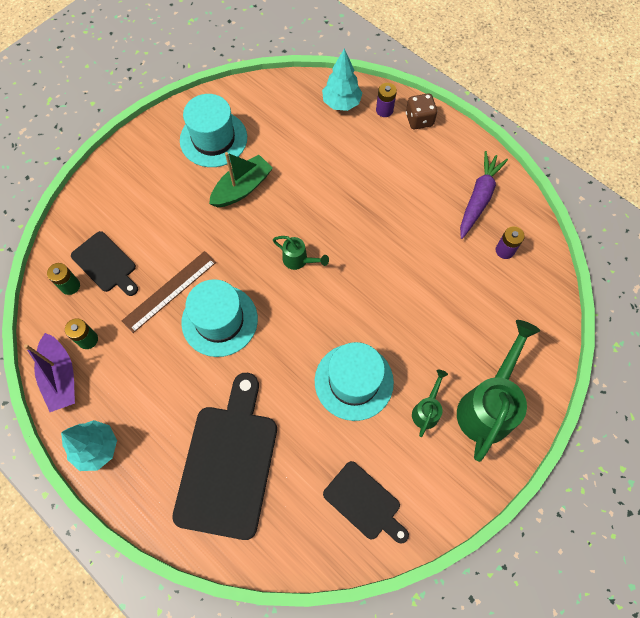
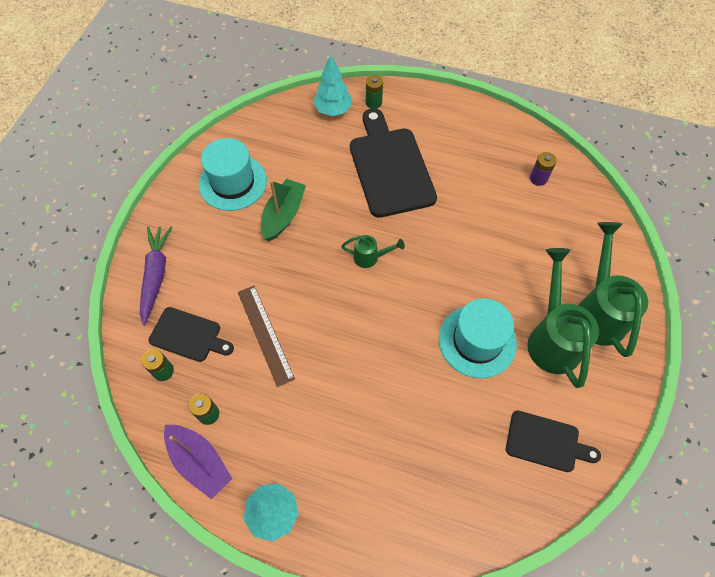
camera: 25 degrees left, 5 degrees down
brown ruler [122,251,216,333] -> brown ruler turned 45 degrees counterclockwise [238,285,295,387]
black cutting board [172,373,277,540] -> black cutting board moved to [350,108,437,218]
turquoise hat [181,279,258,357] -> none
purple battery [376,83,397,117] -> green battery [366,75,383,109]
brown dice [406,93,438,129] -> none
green watering can [412,369,448,437] -> green watering can [528,248,599,388], size x2.05
purple carrot [460,151,508,239] -> purple carrot moved to [140,226,172,325]

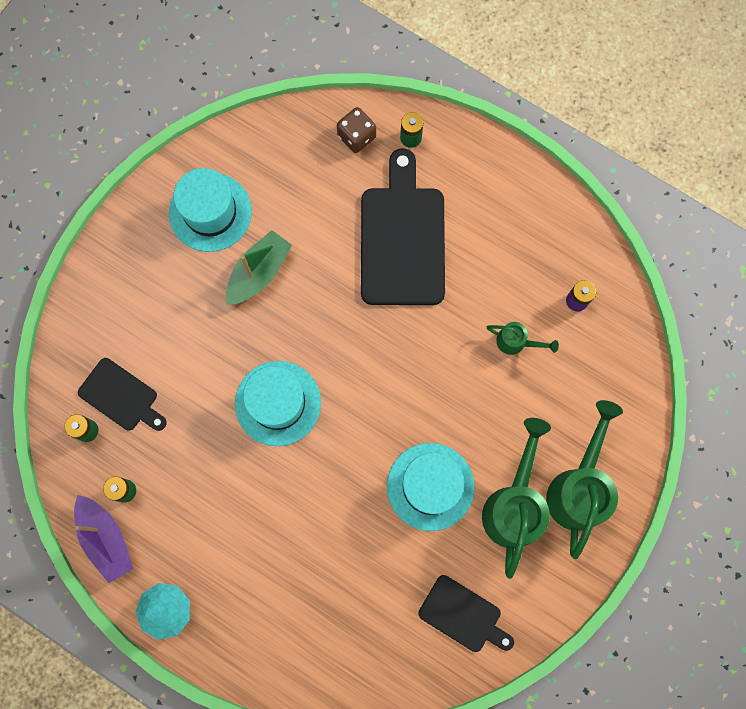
camera: 15 degrees right, 15 degrees up
purple carrot [140,226,172,325] -> none
brown ruler [238,285,295,387] -> none
turquoise tree [313,54,352,116] -> brown dice [337,107,376,153]
green watering can [341,235,405,268] -> green watering can moved to [487,322,559,355]
none -> turquoise hat [235,361,321,446]

